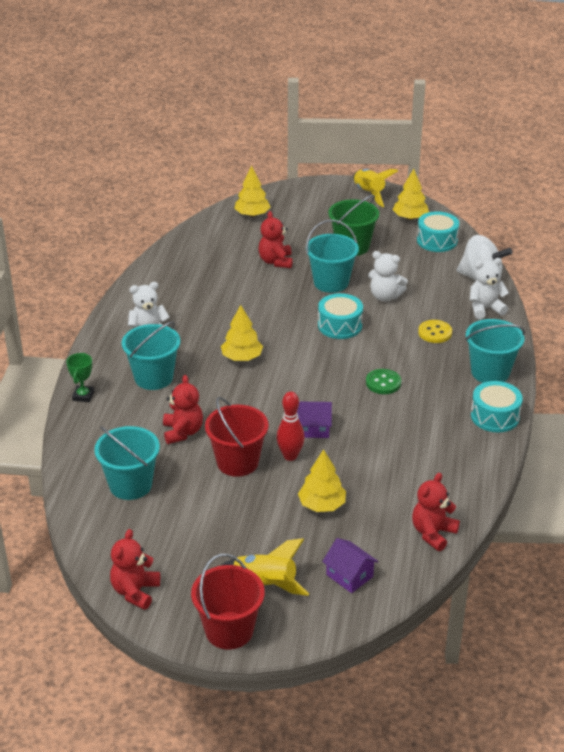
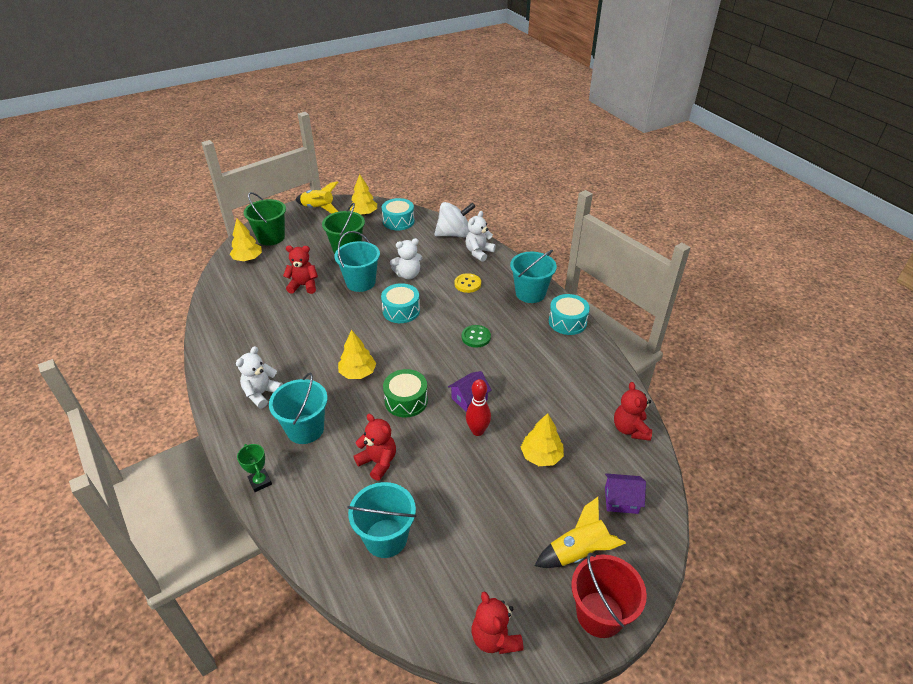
camera: 40 degrees left, 5 degrees up
red bucket [205,397,269,477] -> none
red teddy bear [258,211,293,268] -> red teddy bear turned 135 degrees clockwise [283,245,318,294]
none -> green bucket [244,192,286,246]
none -> green drum [383,369,428,418]

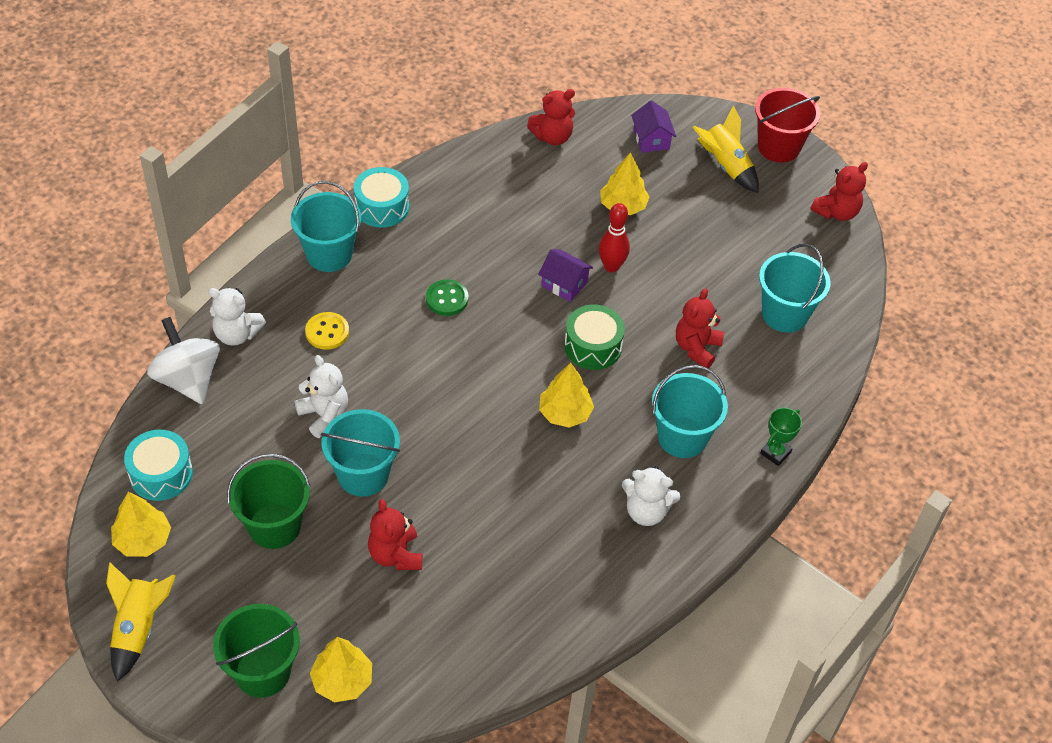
camera: 110 degrees left, 10 degrees up
turquoise drum [381,283,420,323] -> none

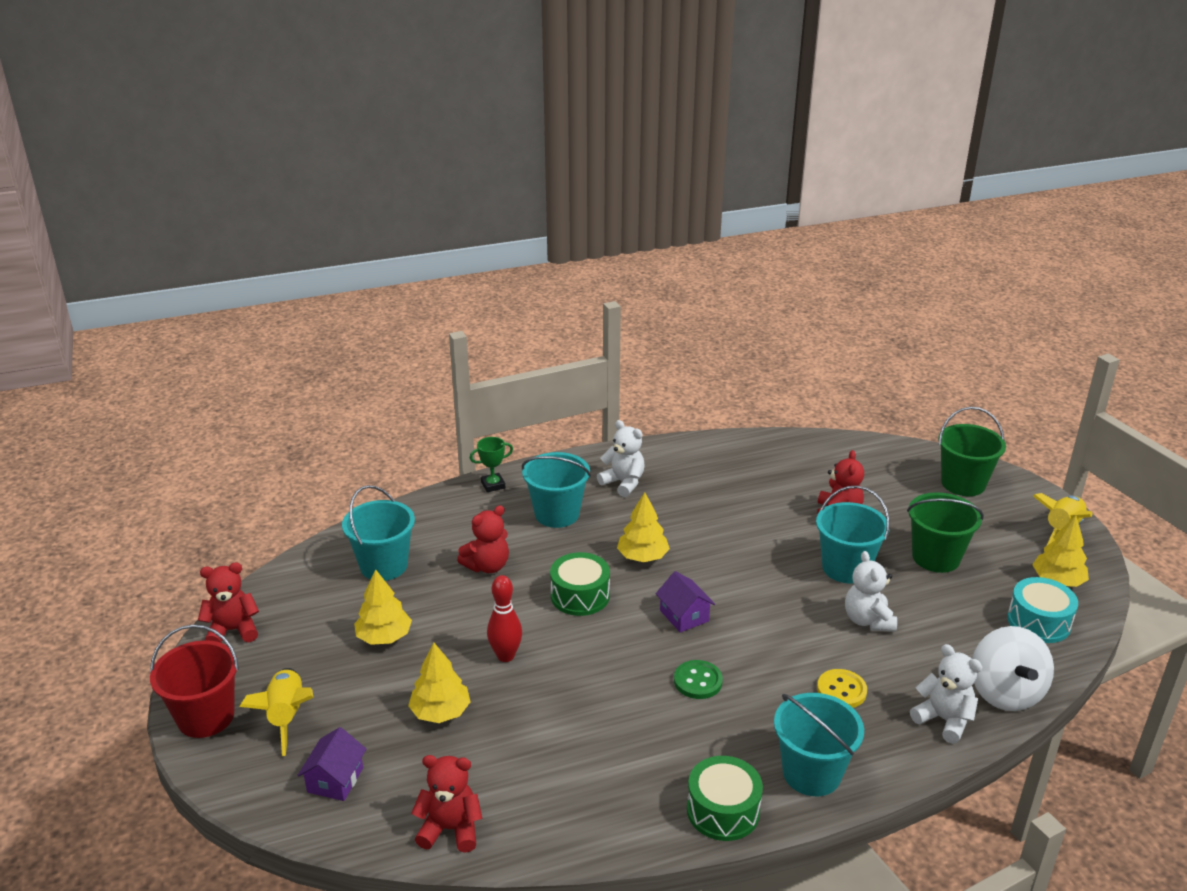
camera: 150 degrees left, 20 degrees down
yellow tree [310,637,372,702] -> yellow tree moved to [354,569,412,645]
turquoise drum [354,167,409,228] -> green drum [687,756,763,841]
purple house [538,249,594,302] -> purple house moved to [656,571,715,633]

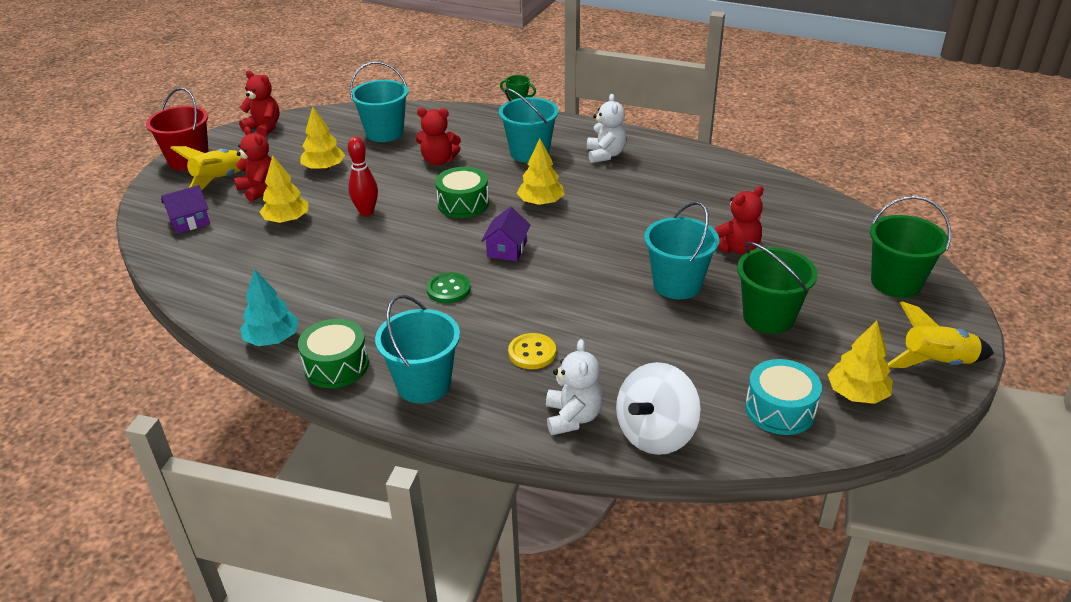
camera: 45 degrees right, 5 degrees up
red teddy bear [411,755,482,853] -> red teddy bear moved to [234,127,272,202]
white teddy bear [845,551,897,632] -> none
none -> turquoise tree [240,269,299,346]

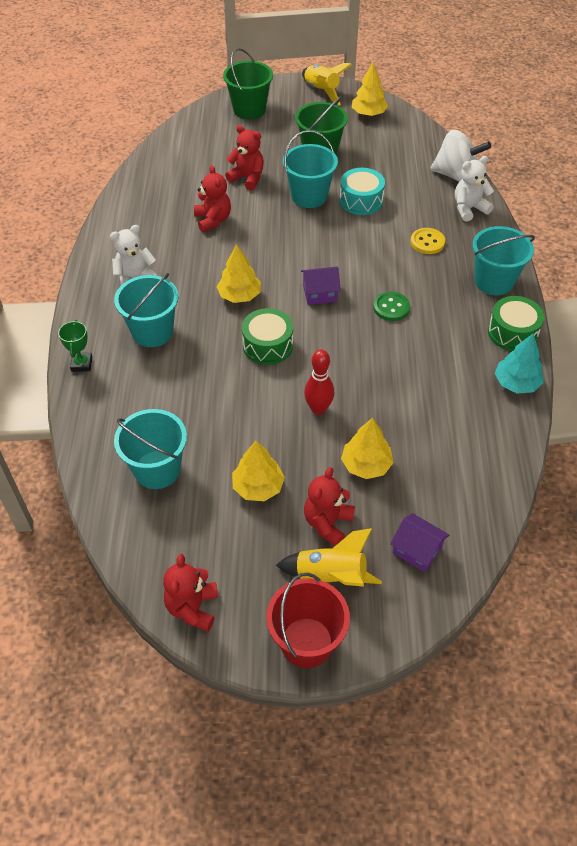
camera: 115 degrees left, 15 degrees up
red teddy bear [416,108,461,165] -> red teddy bear moved to [194,165,231,232]
turquoise drum [745,359,822,435] -> turquoise drum moved to [339,168,385,215]

